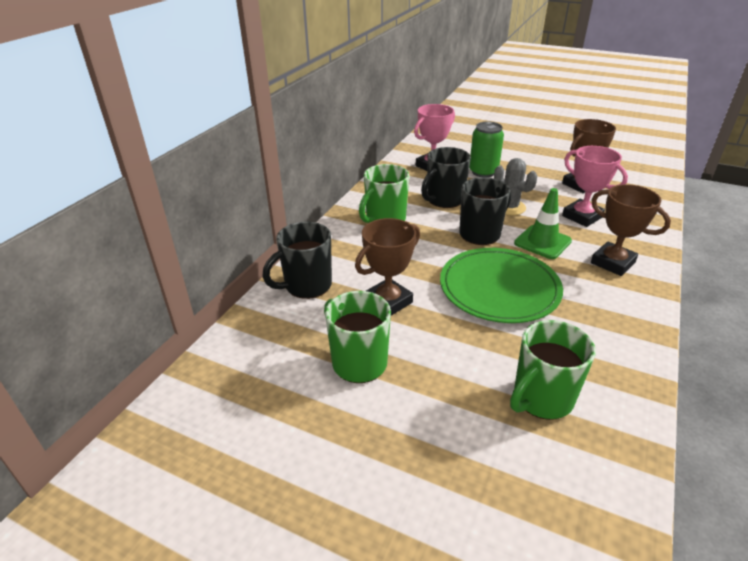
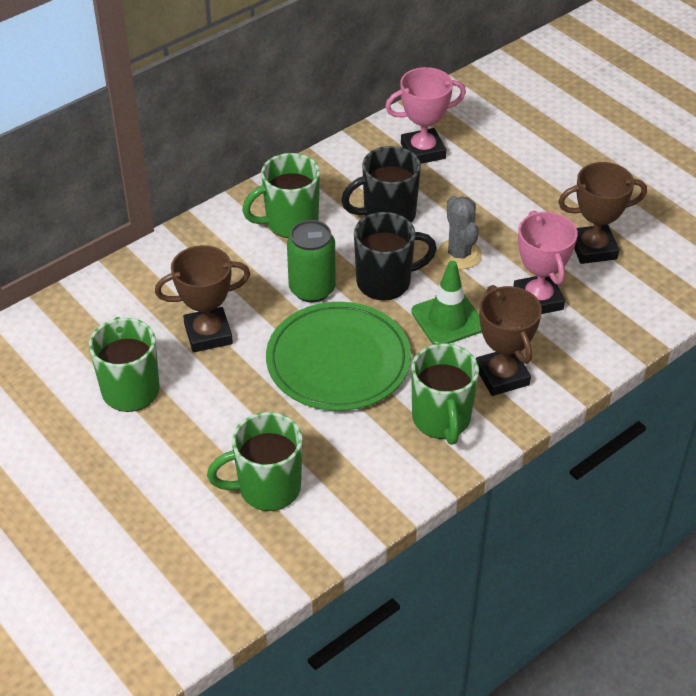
camera: 25 degrees right, 10 degrees up
black mug [262,222,332,299] -> none
green can [469,122,504,177] -> green can moved to [287,220,336,302]
none -> green mug [411,343,479,445]

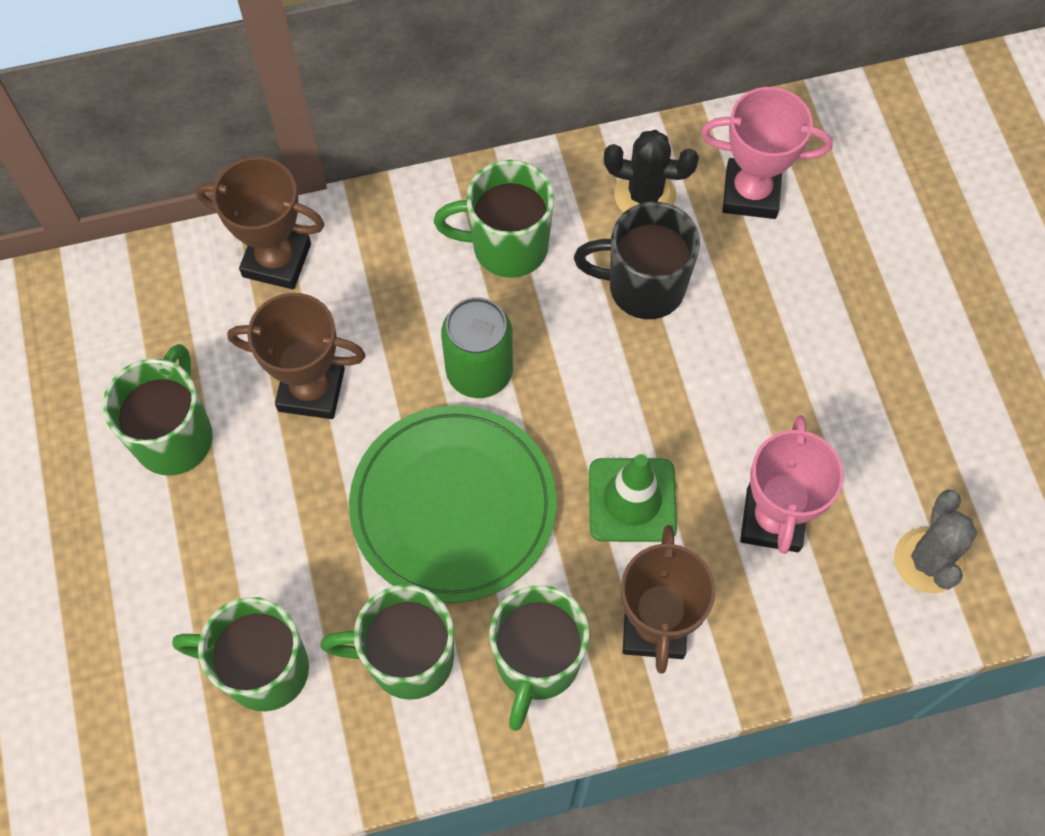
camera: 25 degrees right, 20 degrees up
black mug [354,212,437,301] -> none
grey cactus [437,196,482,269] -> grey cactus moved to [894,489,977,593]
brown trophy [558,162,647,264] -> brown trophy moved to [196,157,325,289]
none -> green mug [321,585,454,700]
none -> black cactus [604,130,699,213]

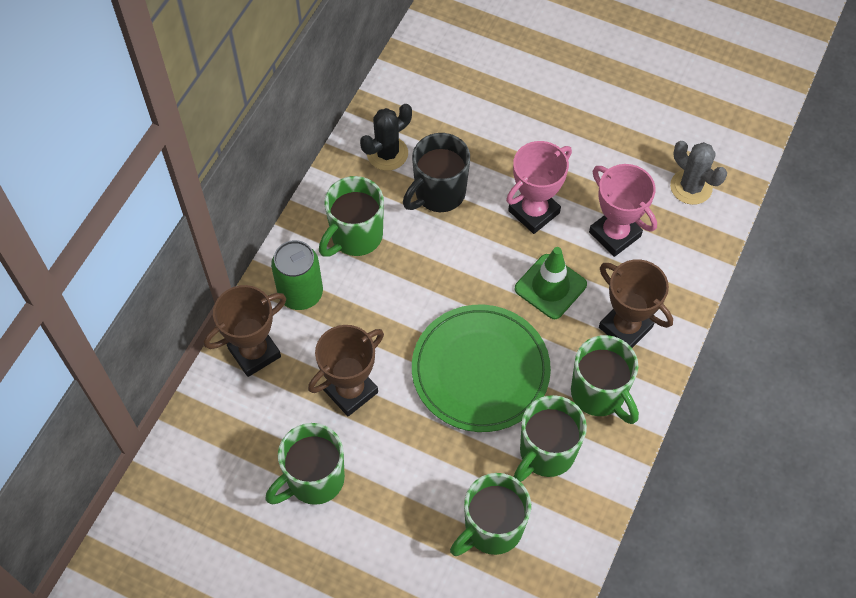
camera: 50 degrees left, 5 degrees down
green mug [103,344,213,476] -> green mug turned 90 degrees counterclockwise [266,423,345,505]
green can [441,297,513,398] -> green can moved to [271,240,323,310]
pink trophy [701,87,833,219] -> pink trophy moved to [506,141,572,234]

